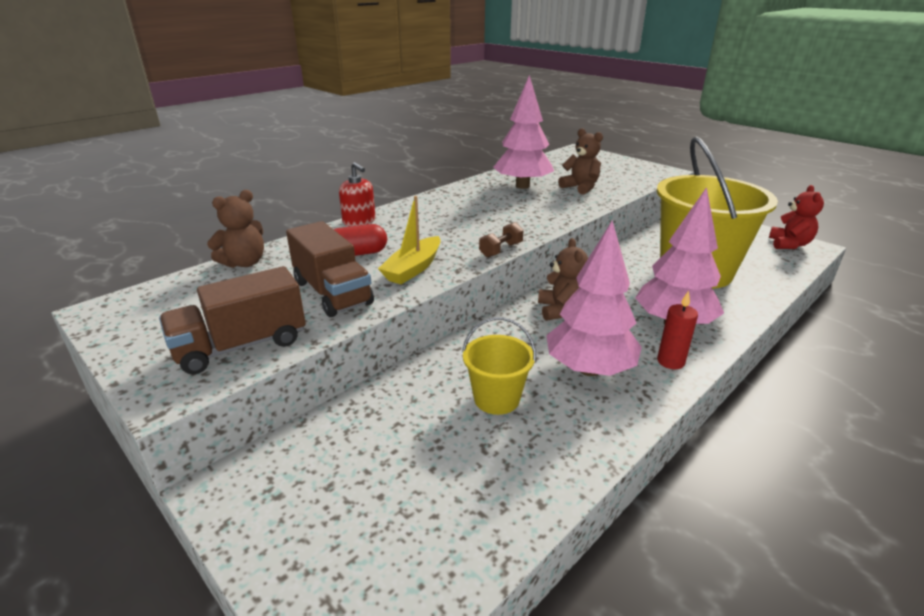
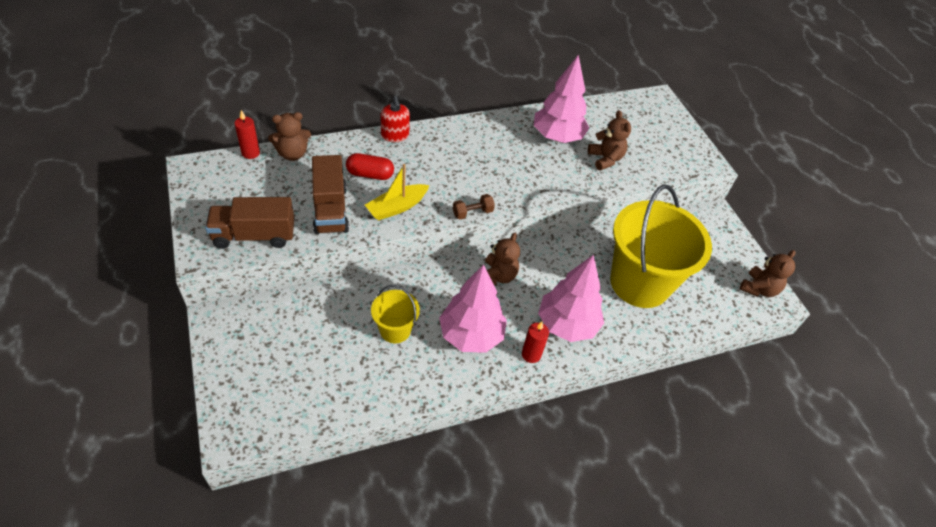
camera: 20 degrees right, 20 degrees up
red teddy bear [769,185,824,249] -> brown teddy bear [740,250,795,297]
none -> red candle [234,110,260,159]

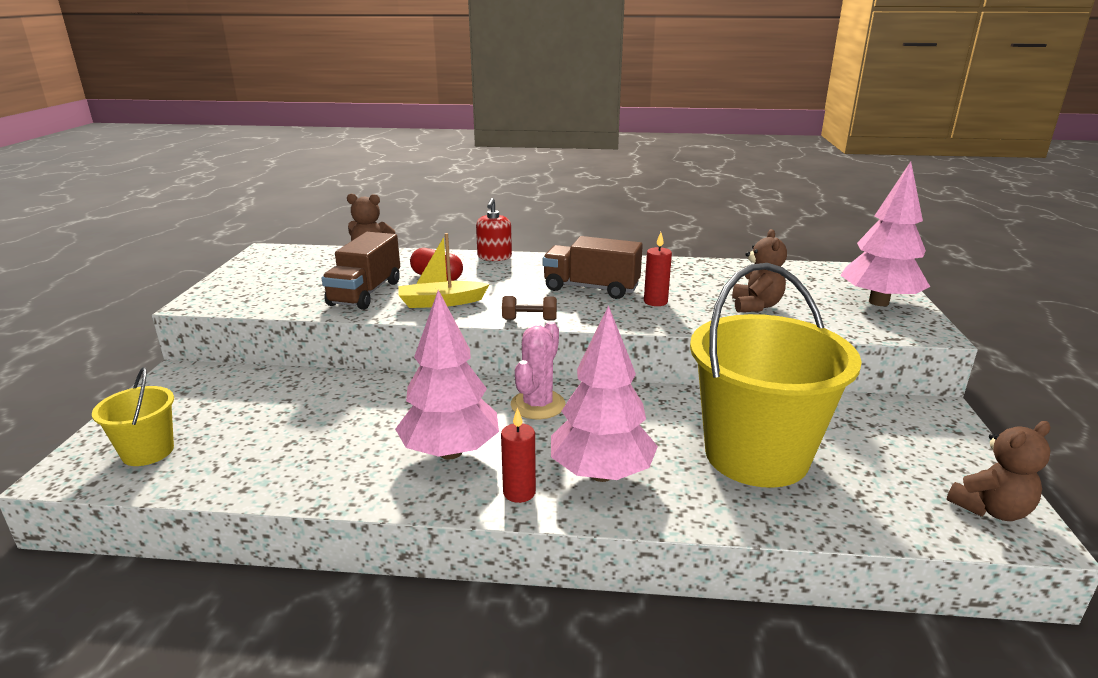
camera: 30 degrees right, 25 degrees down
brown truck [205,197,294,249] -> brown truck moved to [543,236,643,299]
red candle [234,110,260,159] -> red candle moved to [644,232,672,306]
yellow bucket [371,285,420,343] -> yellow bucket moved to [92,367,174,466]
brown teddy bear [485,233,520,285] -> pink cactus [511,322,566,419]
pink tree [534,54,589,143] -> pink tree moved to [840,161,930,306]

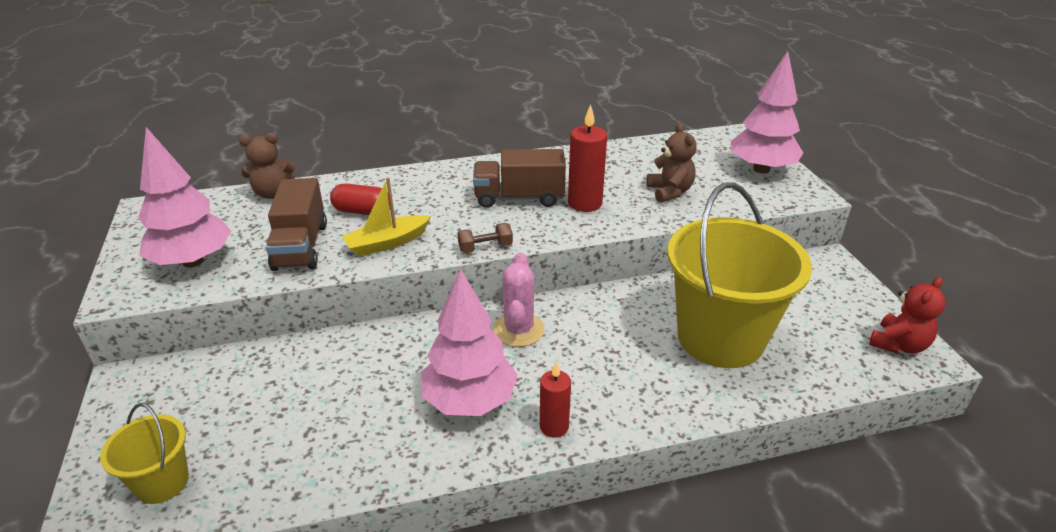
camera: 20 degrees left, 10 degrees up
red soap dispenser [476,198,512,261] -> none
pink tree [551,306,658,482] -> pink tree moved to [138,127,231,267]
red candle [644,232,672,306] -> red candle [568,104,607,212], size x1.55
brown teddy bear [947,421,1051,521] -> red teddy bear [869,277,946,354]

